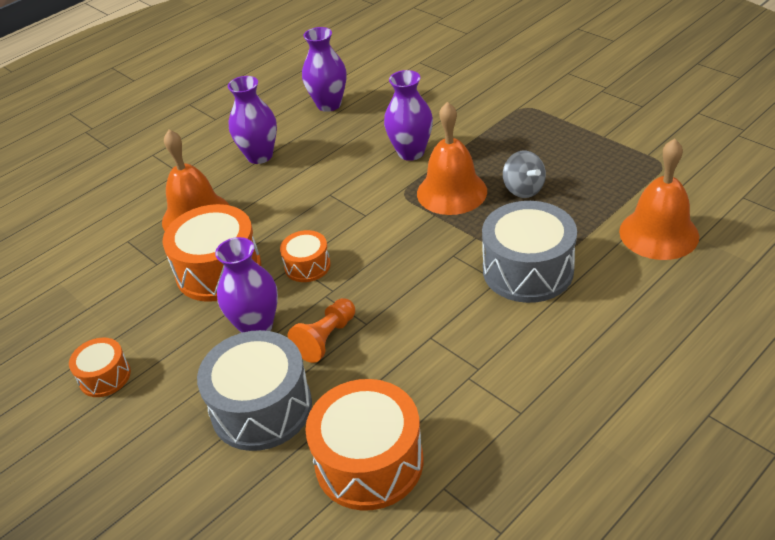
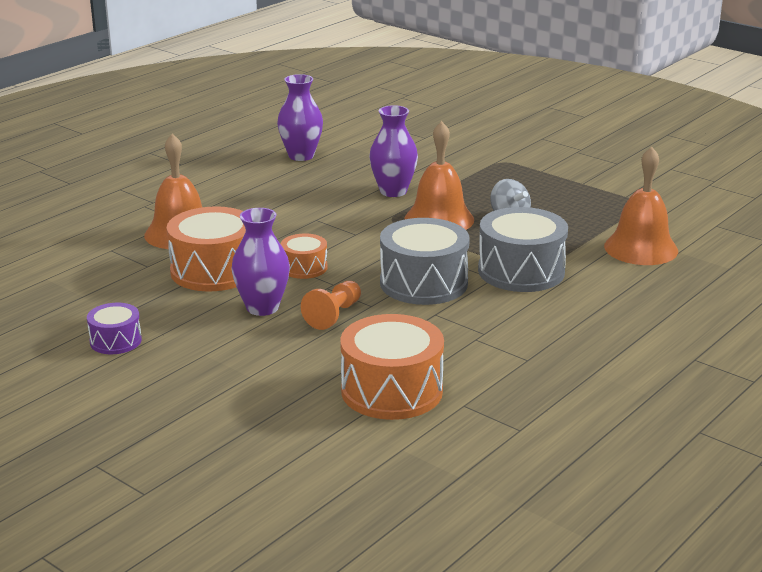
camera: 10 degrees left, 15 degrees down
orange drum [69,338,131,397] -> purple drum [87,303,142,354]
grey drum [197,330,312,451] -> grey drum moved to [380,218,470,305]
purple vase [228,76,277,164] -> none

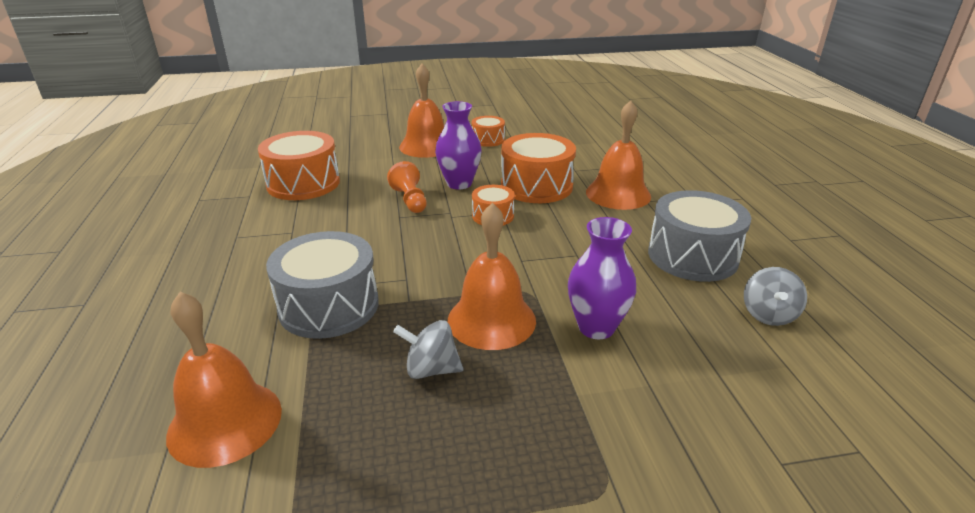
camera: 130 degrees right, 5 degrees up
purple drum [87,303,142,354] -> orange drum [472,116,505,147]
purple vase [277,74,323,161] -> grey spinning top [744,267,807,326]
grey drum [380,218,470,305] -> grey drum moved to [648,190,751,282]
none -> orange bell [399,64,444,158]

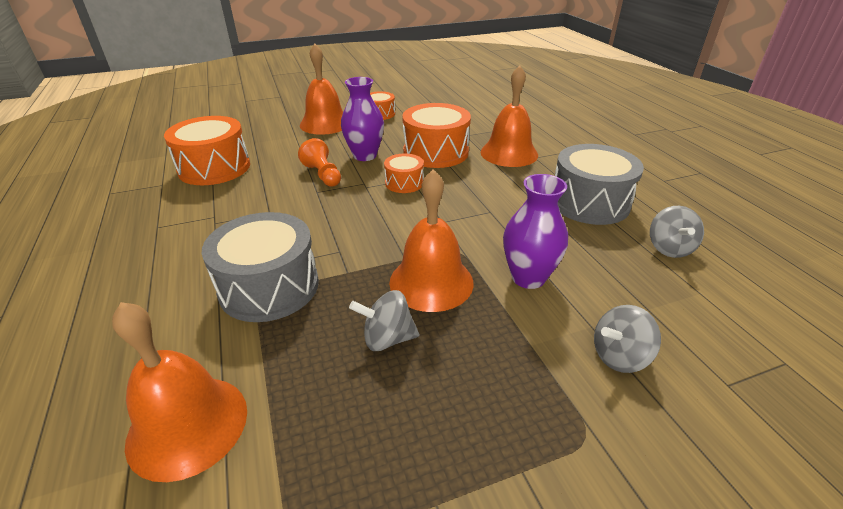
camera: 10 degrees left, 5 degrees up
none -> grey spinning top [594,305,661,373]

